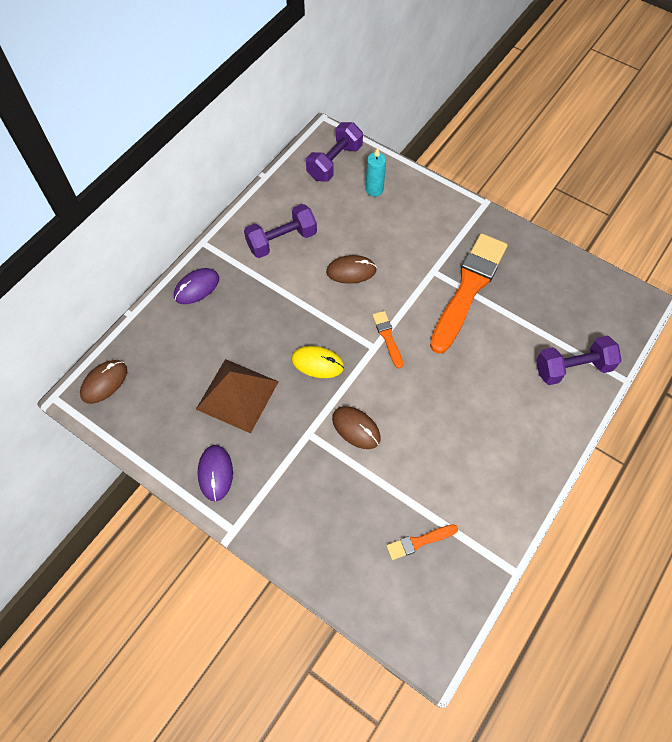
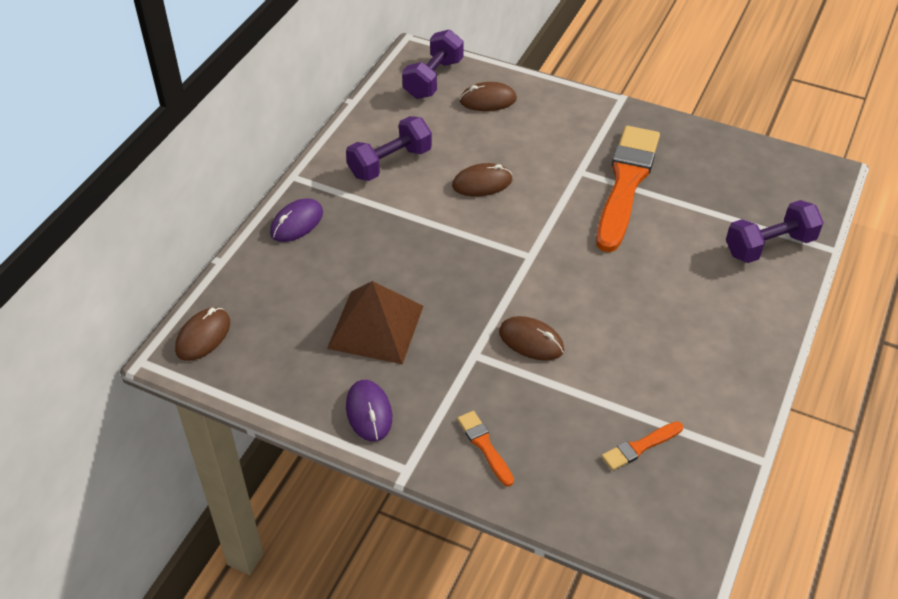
camera: 10 degrees left, 15 degrees down
yellow mouse [291,346,344,378] -> none
turquoise candle [366,147,386,197] -> brown mouse [460,82,517,111]
orange brush [372,311,403,369] -> orange brush moved to [457,411,514,487]

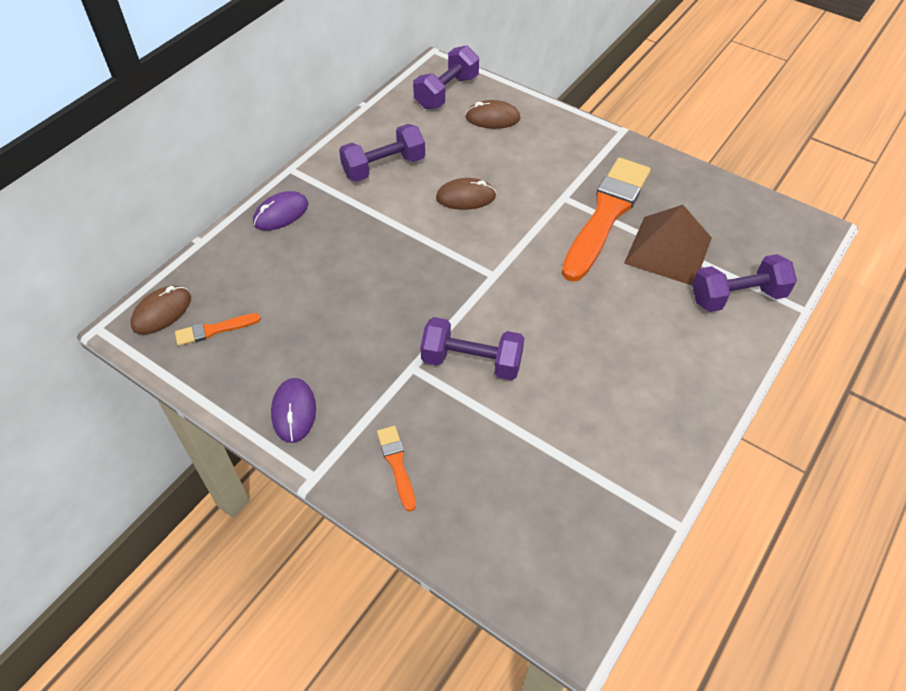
camera: 10 degrees right, 5 degrees up
brown pyramid [327,281,423,364] -> brown pyramid moved to [624,205,712,285]
brown mouse [499,316,564,361] -> purple dumbbell [420,317,524,380]
orange brush [601,421,683,471] -> orange brush moved to [175,313,261,346]

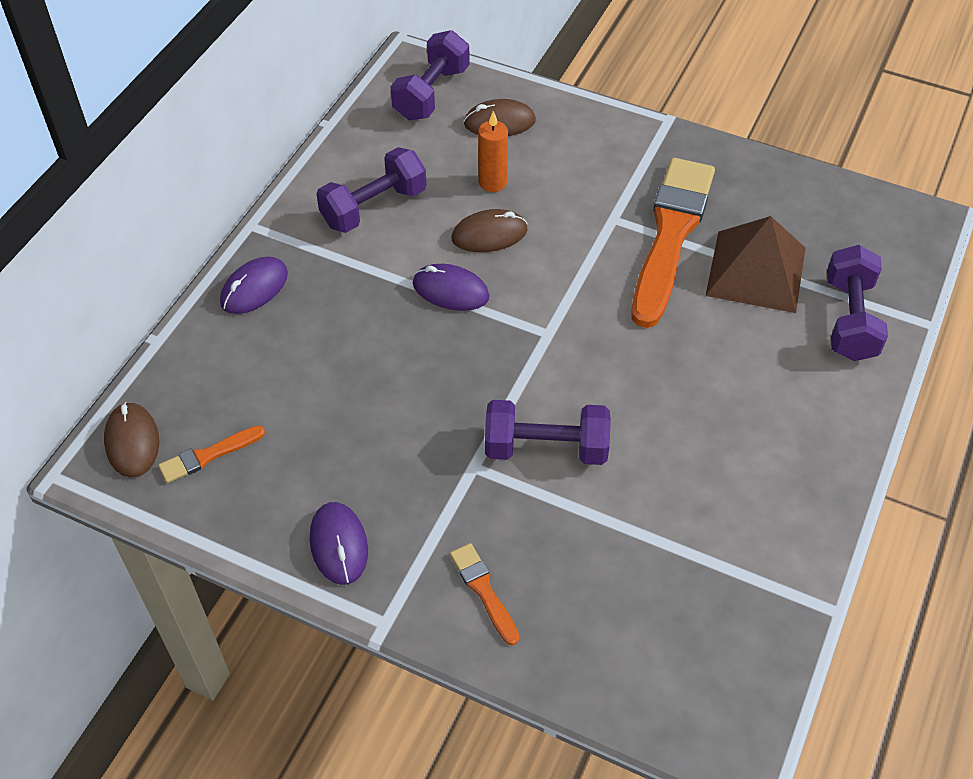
camera: 10 degrees left, 0 degrees up
brown mouse [130,286,191,334] -> brown mouse turned 45 degrees counterclockwise [104,402,159,478]
purple dumbbell [692,254,797,312] -> purple dumbbell turned 60 degrees counterclockwise [827,245,888,361]
none -> purple mouse [413,264,490,311]
none -> orange candle [478,111,508,192]

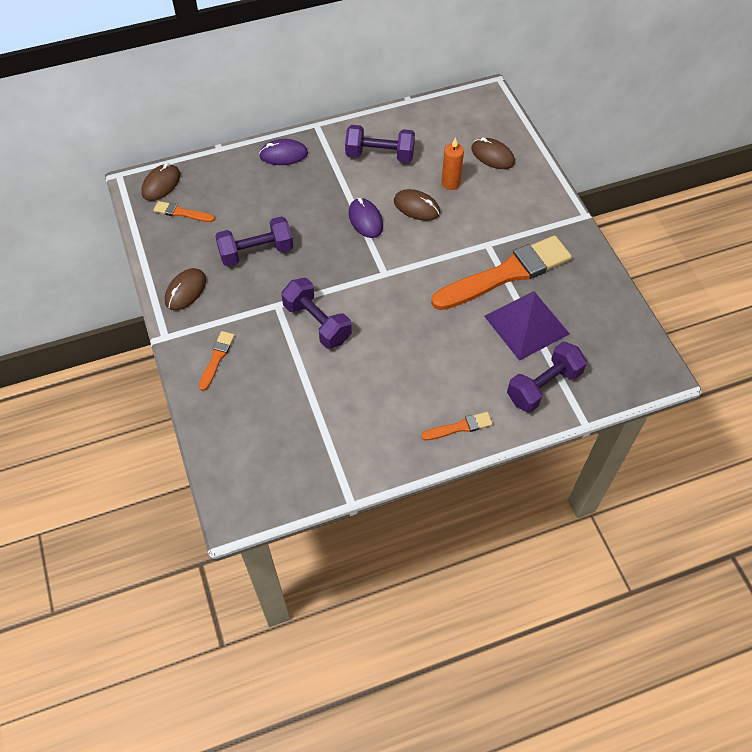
camera: 45 degrees right, 5 degrees up
purple mouse [310,502,368,585] -> brown mouse [165,268,206,310]
purple dumbbell [390,30,470,120] -> purple dumbbell moved to [215,216,293,266]
brown pyramid [705,216,805,313] -> purple pyramid [484,291,570,361]
none -> orange brush [421,412,493,440]

